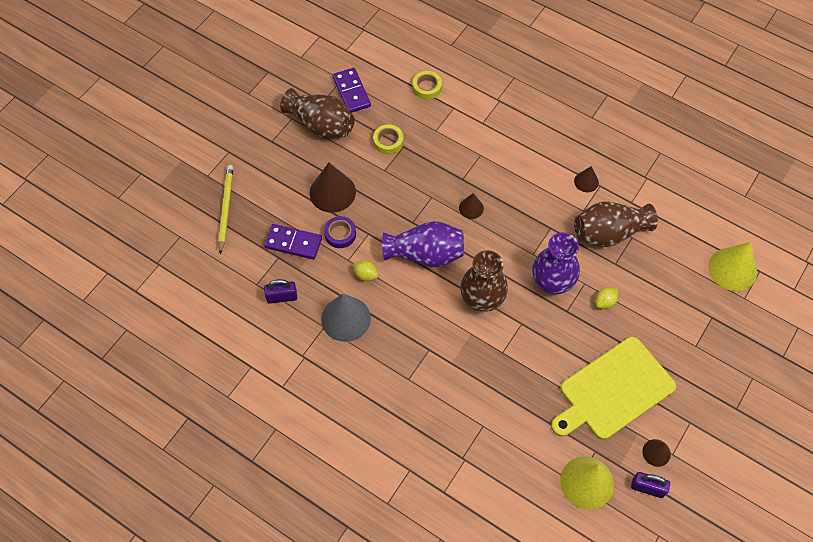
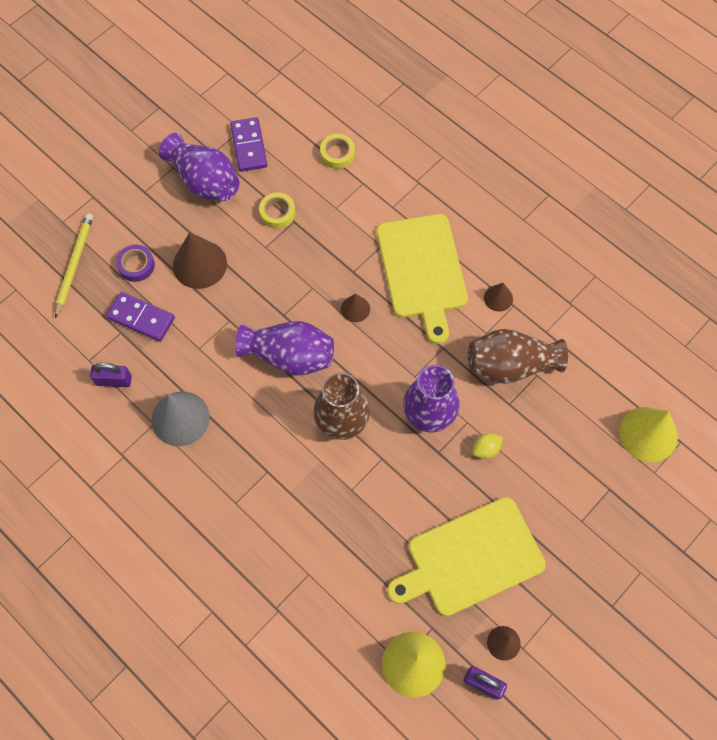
camera: 10 degrees right, 5 degrees up
brown vase [280,88,355,139] -> purple vase [159,133,239,201]
purple tape [324,216,356,248] -> purple tape moved to [116,245,155,282]
yellow lemon [353,260,378,281] -> none
none -> yellow cutting board [377,214,468,344]

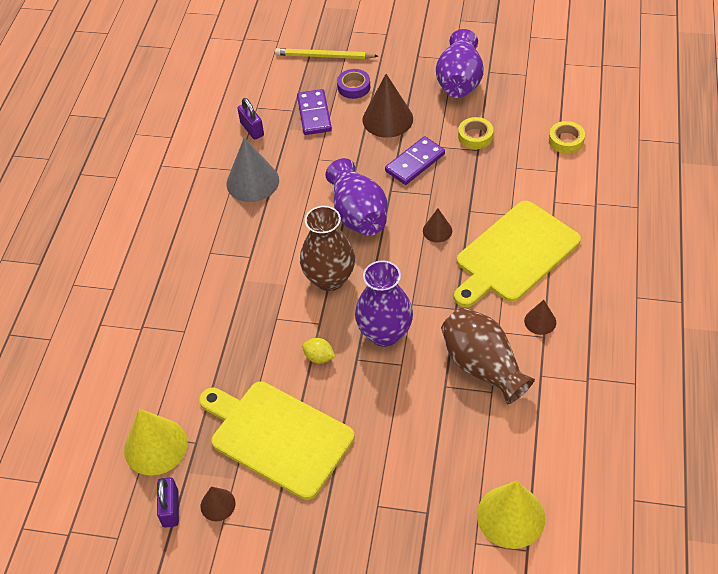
camera: 60 degrees right, 15 degrees down
yellow pencil [55,213,93,318] -> yellow pencil turned 150 degrees counterclockwise [275,48,378,59]
purple domino [231,117,267,172] -> purple domino moved to [385,136,445,185]
yellow lemon [472,433,503,459] -> yellow lemon moved to [302,338,335,364]

